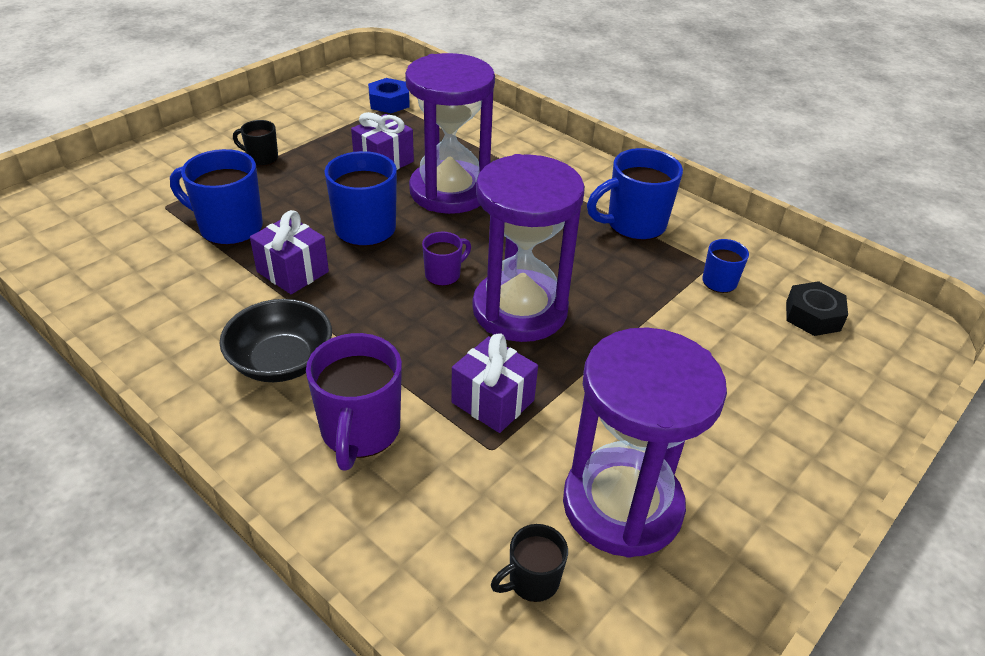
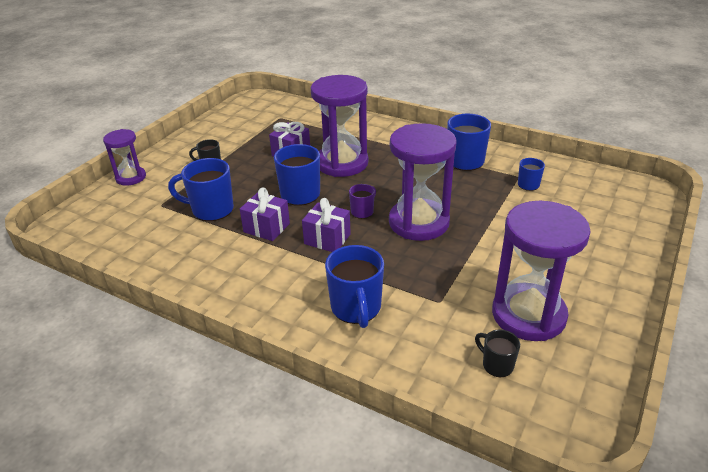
camera: 10 degrees left, 5 degrees down
black bowl [219,299,332,382] -> none
purple mug [306,333,402,470] -> blue mug [325,245,384,328]
blue nut [368,78,410,113] -> none
purple gift [451,334,538,433] -> purple gift moved to [302,198,351,252]
black mug [491,524,568,602] -> black mug turned 90 degrees clockwise [475,329,520,377]
black nut [786,281,848,336] -> none
none -> purple hourglass [103,129,146,186]

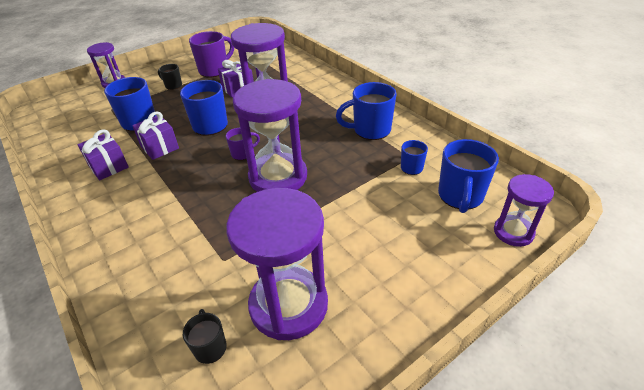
camera: 25 degrees right, 5 degrees up
purple gift [302,198,351,252] -> purple gift moved to [78,129,129,180]
blue mug [325,245,384,328] -> blue mug moved to [438,139,499,213]
none -> purple mug [189,31,234,77]
none -> purple hourglass [494,174,554,247]

